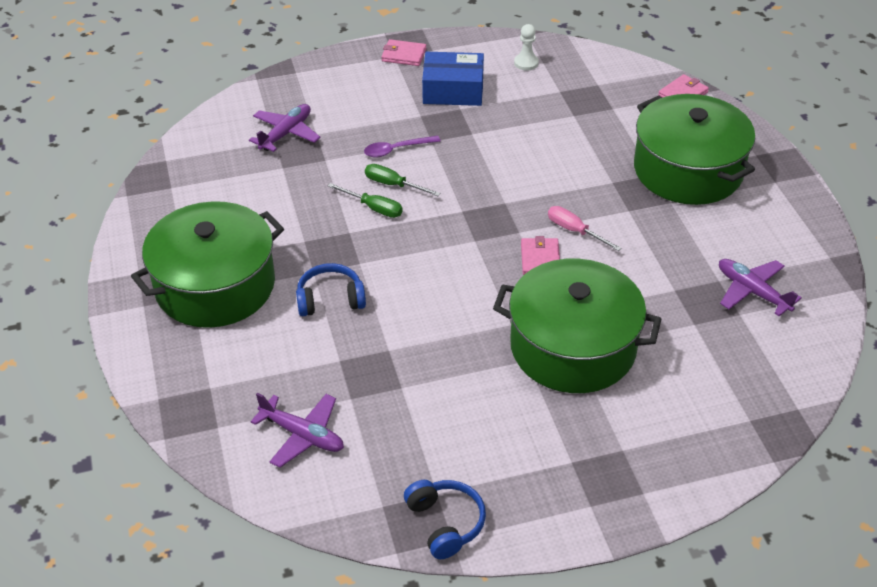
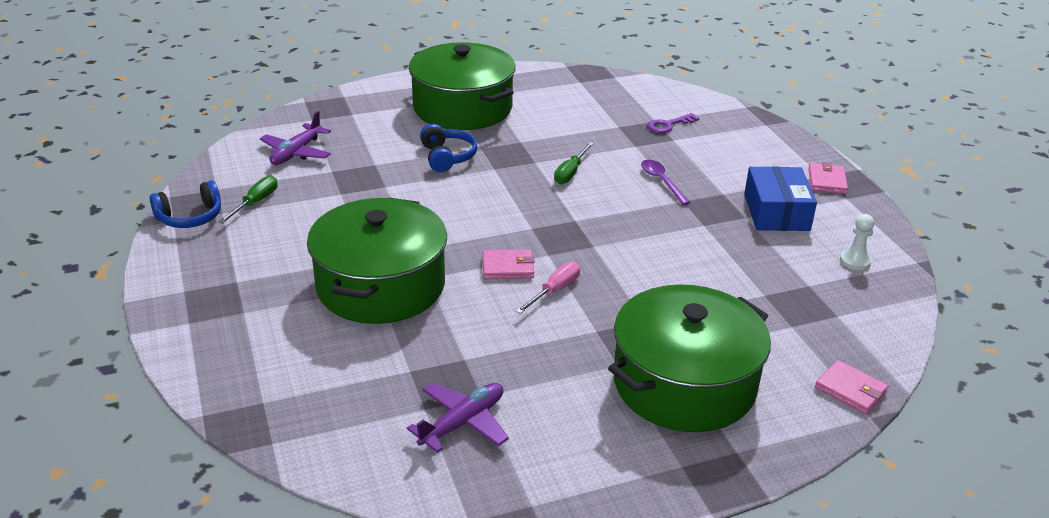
camera: 85 degrees right, 10 degrees down
purple plane [249,104,320,152] -> purple key [647,113,699,133]
green screwdriver [365,164,440,196] -> green screwdriver moved to [218,176,277,224]

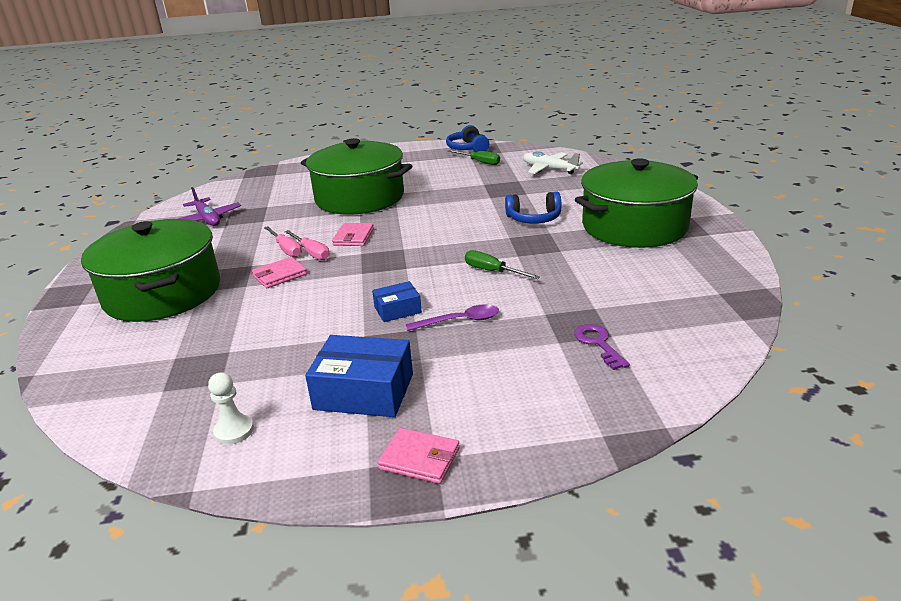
camera: 105 degrees right, 5 degrees down
purple plane [260,111,331,165] -> white plane [523,151,583,174]
pink wallet [815,360,889,414] -> pink wallet moved to [252,257,307,288]
none -> pink screwdriver [264,226,302,257]
none -> blue box [372,281,422,322]

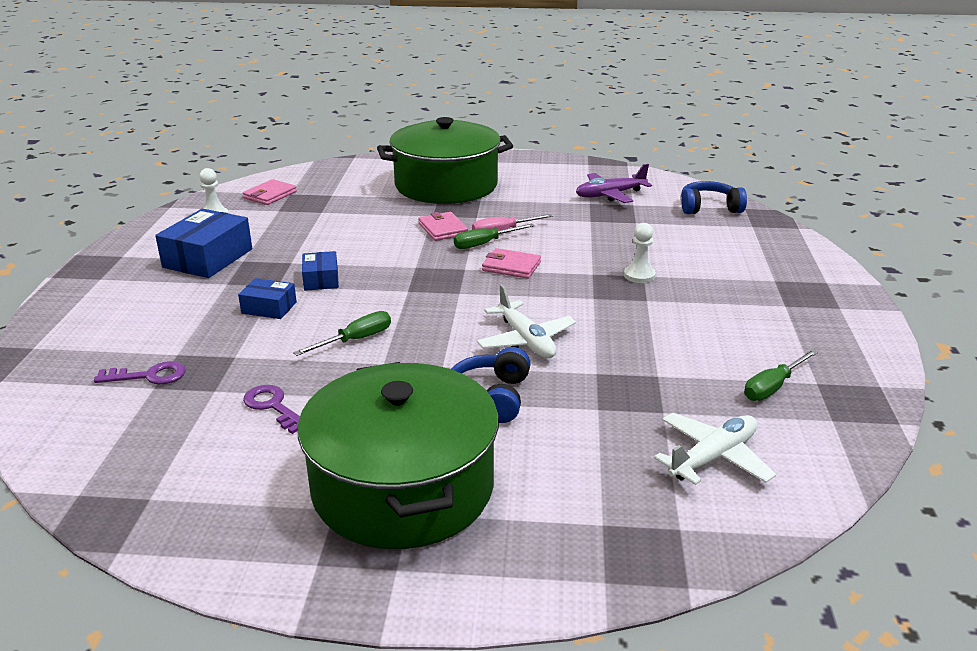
camera: 100 degrees right, 0 degrees up
pink screwdriver [285,230,330,260] -> green screwdriver [454,223,534,249]
green pot [301,138,412,215] -> white pawn [624,223,656,283]
pink wallet [378,428,460,484] -> pink wallet moved to [243,179,297,205]
purple spoon [406,304,499,331] -> blue box [238,278,297,319]
blue headphones [446,125,489,152] -> blue headphones moved to [681,181,747,214]
none -> purple key [243,385,300,434]
none -> white plane [477,284,576,358]

